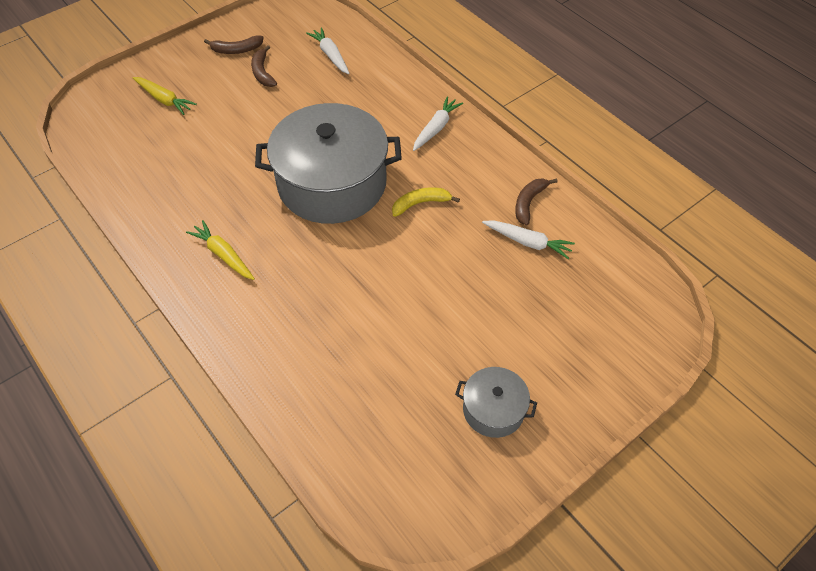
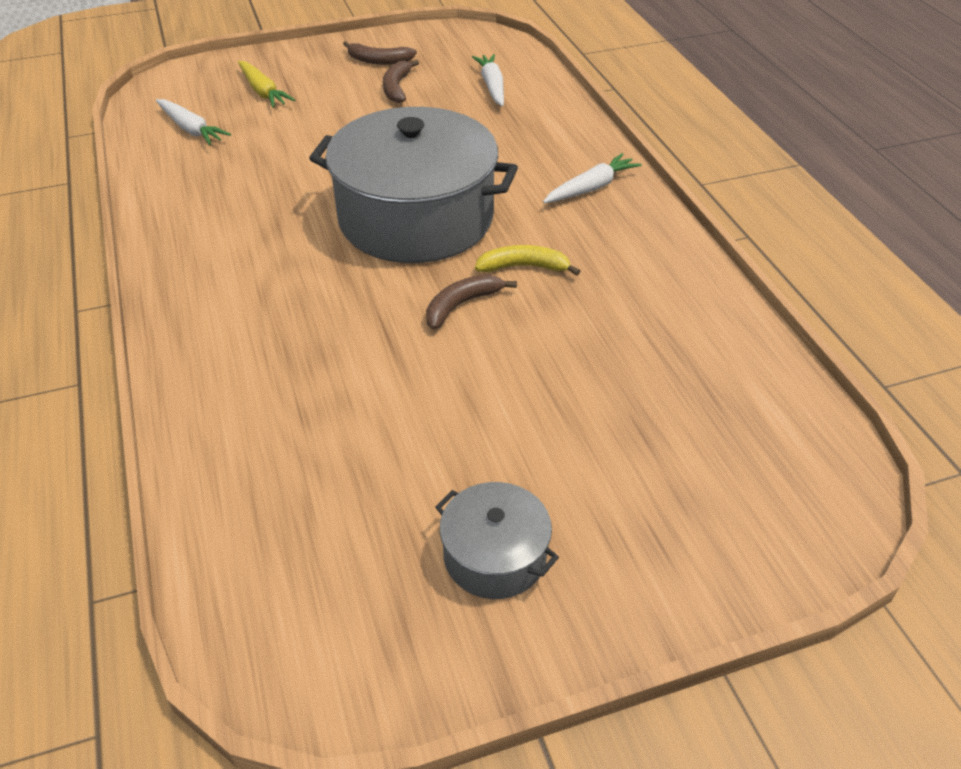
camera: 20 degrees right, 10 degrees down
yellow carrot [186,220,255,280] -> none
white carrot [482,220,575,259] -> white carrot moved to [156,99,231,145]
brown banana [515,178,558,226] -> brown banana moved to [426,274,517,330]

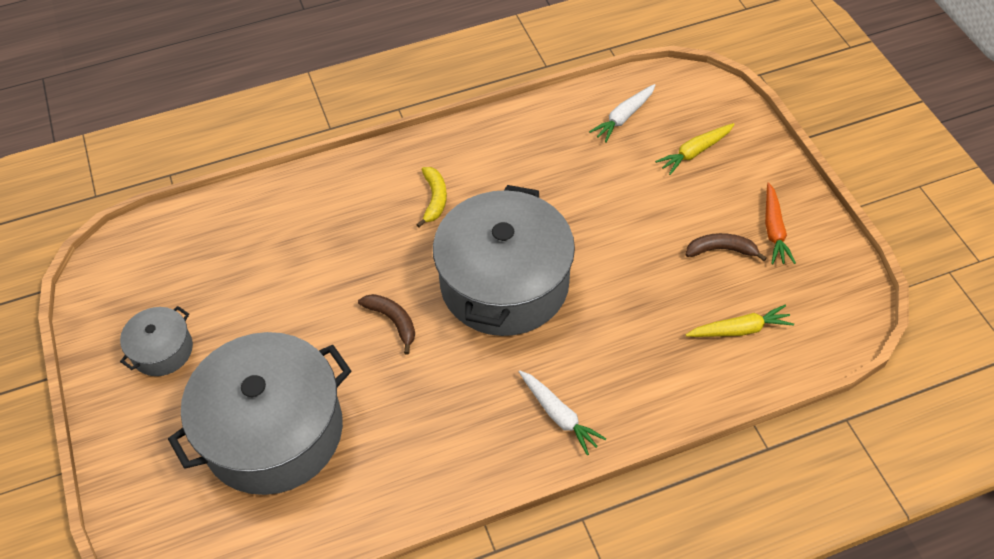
camera: 90 degrees right, 10 degrees up
brown banana [343,41,417,65] -> orange carrot [765,183,796,264]
white carrot [472,54,504,107] -> yellow carrot [686,305,794,337]
yellow banana [475,245,580,276] -> yellow banana moved to [416,167,447,227]
none -> grey pot [168,332,351,495]

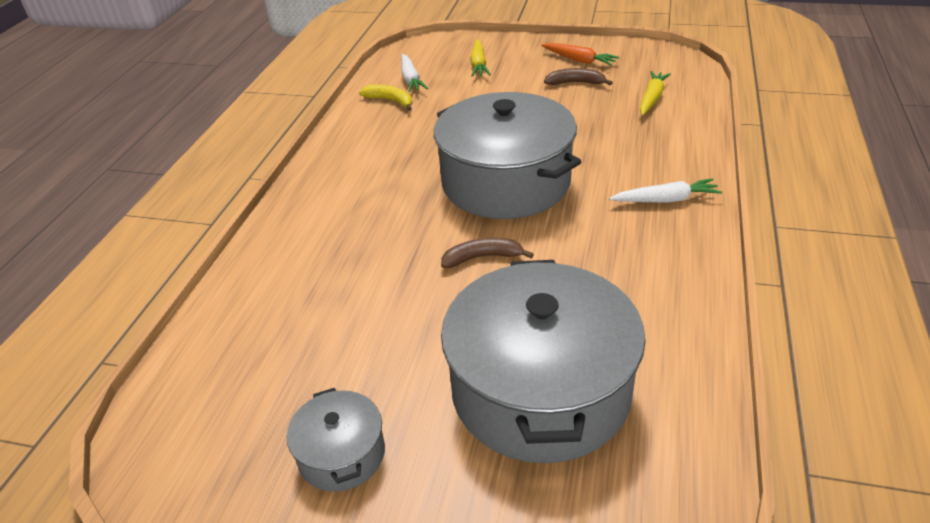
camera: 55 degrees left, 15 degrees down
yellow banana [416,167,447,227] -> yellow banana moved to [359,85,412,111]
brown banana [686,233,767,261] -> brown banana turned 60 degrees clockwise [544,68,613,85]

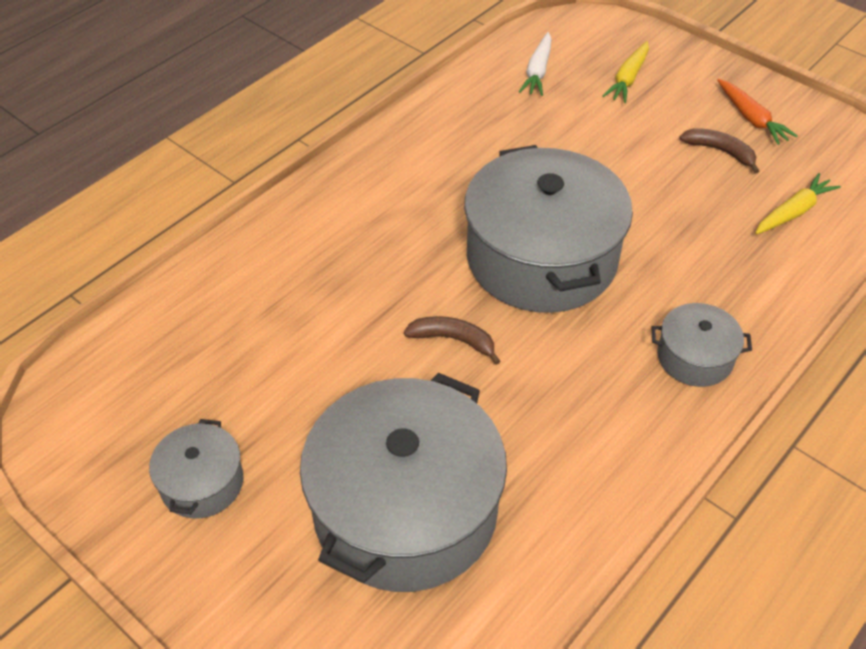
camera: 25 degrees right, 10 degrees up
yellow banana [359,85,412,111] -> none
white carrot [609,178,722,203] -> grey pot [651,303,752,387]

